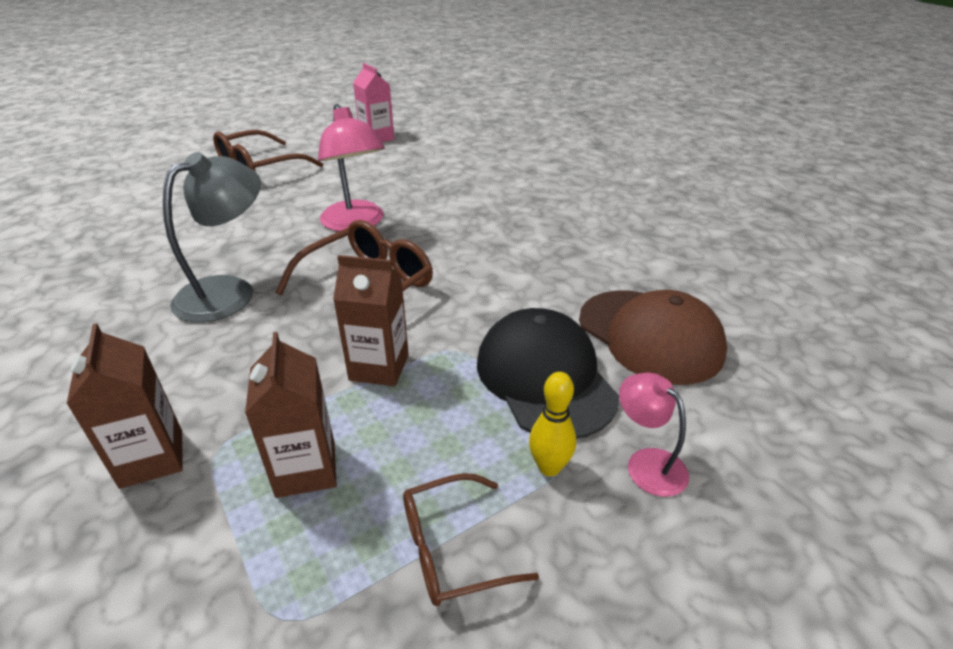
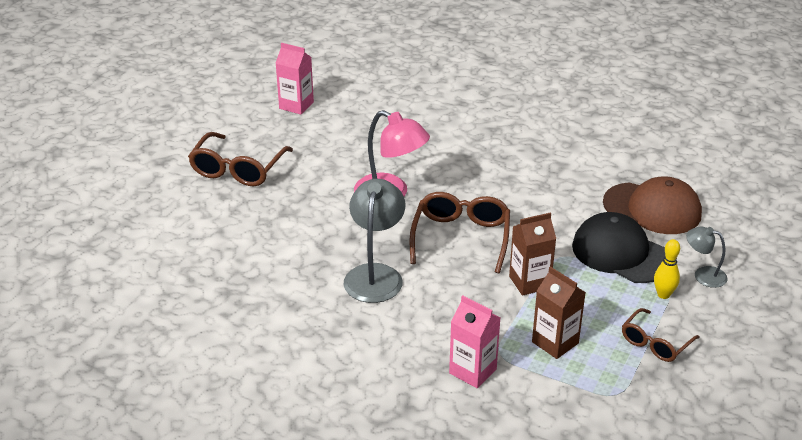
camera: 30 degrees left, 0 degrees up
brown carton [67,323,183,489] -> pink carton [449,295,500,388]
pink lamp [619,372,689,497] -> grey lamp [686,226,728,288]

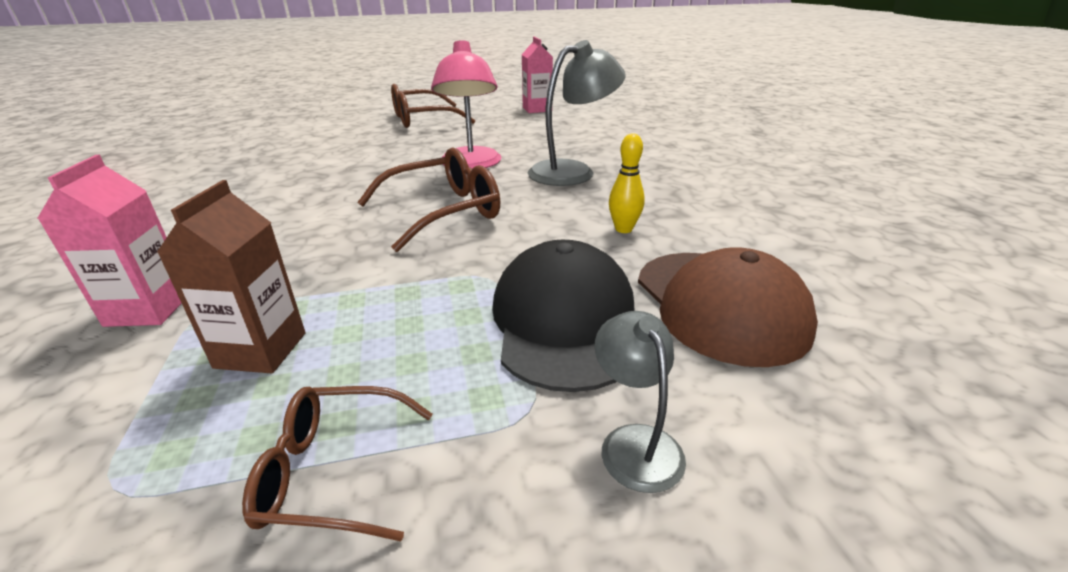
camera: 50 degrees right, 5 degrees down
grey lamp [343,179,405,303] -> grey lamp moved to [528,40,626,186]
brown carton [509,212,556,296] -> none
yellow bowling pin [654,239,680,299] -> yellow bowling pin moved to [609,133,645,233]

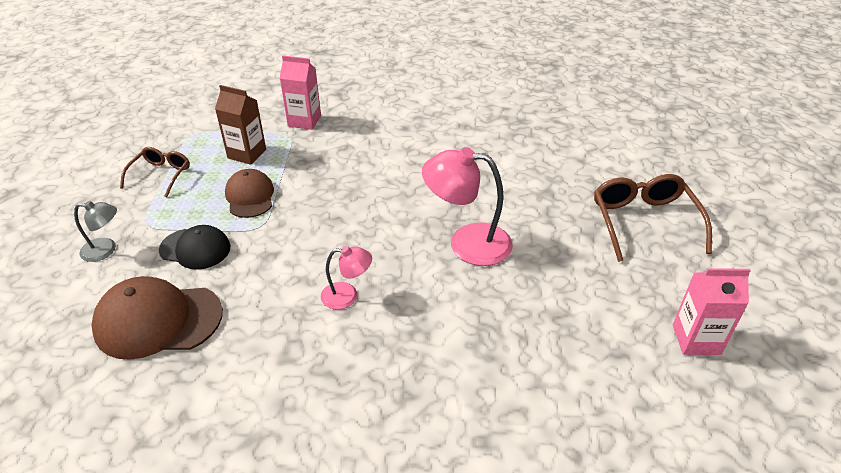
camera: 105 degrees right, 10 degrees up
brown glasses [357,148,500,252] -> none
black cap [492,240,635,392] -> black cap [159,225,231,270], size x0.64
grey lamp [528,40,626,186] -> none
yellow bowling pin [609,133,645,233] -> none
none -> brown cap [225,169,274,218]
none -> pink lamp [321,246,372,310]

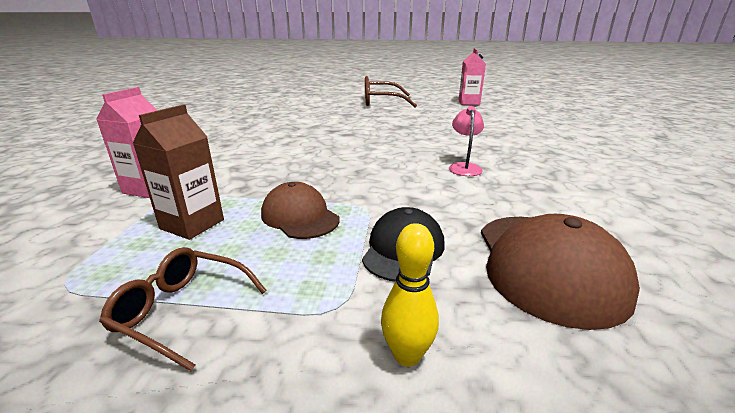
camera: 85 degrees left, 15 degrees down
grey lamp [74,201,117,262] -> yellow bowling pin [381,223,439,367]
brown cap [225,169,274,218] -> brown cap turned 60 degrees clockwise [261,182,340,239]
pink lamp [422,147,513,266] -> none

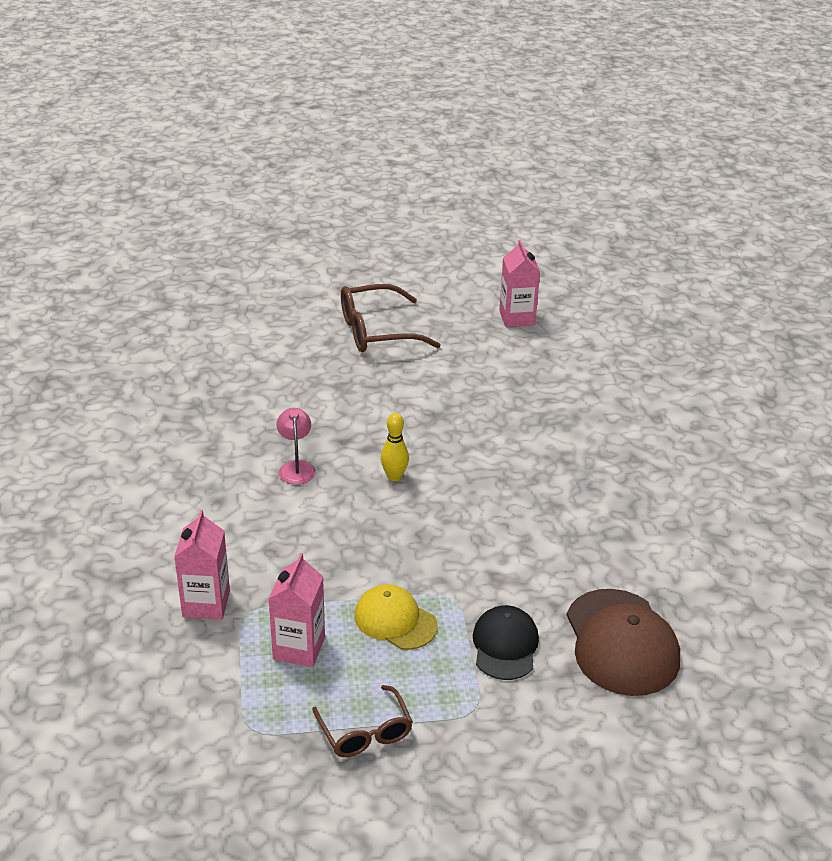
camera: 15 degrees left, 10 degrees up
brown glasses [99,247,267,371] -> brown glasses turned 120 degrees counterclockwise [312,685,413,757]
brown carton [133,104,224,240] -> pink carton [268,553,325,667]
brown cap [261,182,340,239] -> yellow cap [355,584,438,650]
yellow bowling pin [381,223,439,367] -> yellow bowling pin moved to [381,413,409,481]
pink lamp [449,106,484,176] -> pink lamp moved to [276,408,316,484]

